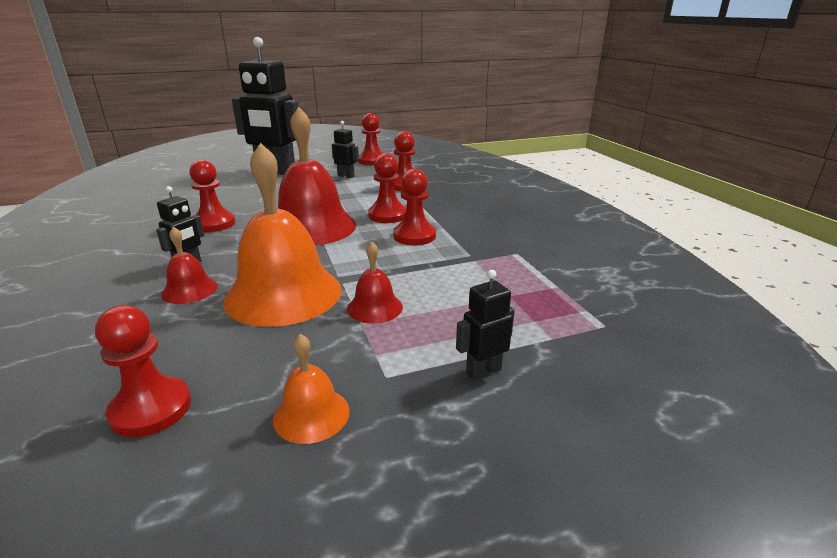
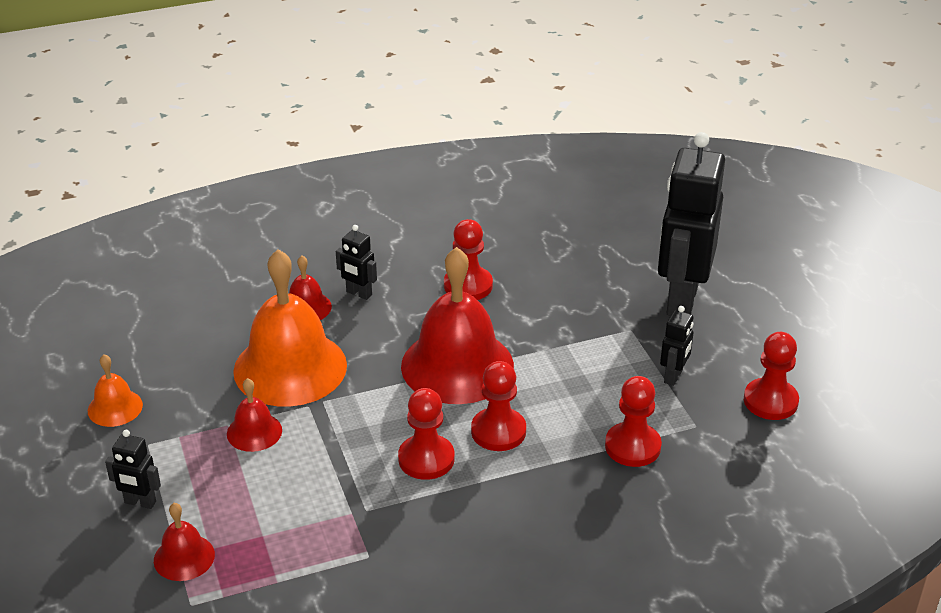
camera: 90 degrees right, 10 degrees up
red pawn [95,305,191,438] -> none
black robot [456,270,515,381] -> black robot turned 135 degrees clockwise [105,430,161,509]
none -> red bell [154,503,215,581]

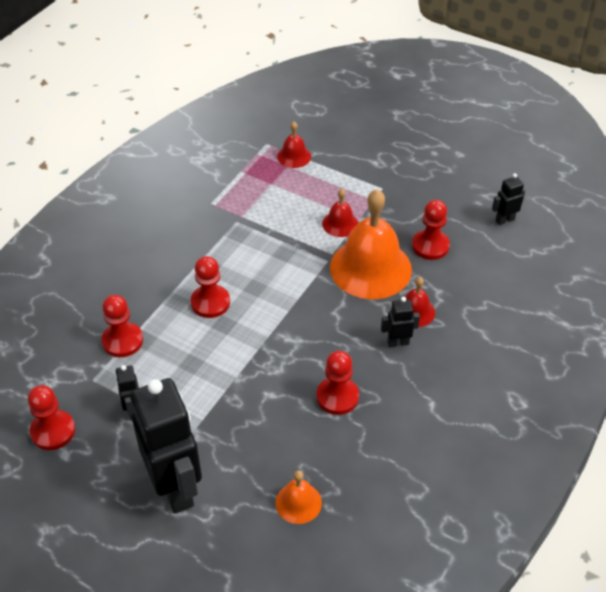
camera: 140 degrees right, 10 degrees up
orange bell [88,354,143,427] -> orange bell moved to [276,471,322,524]
black robot [105,430,161,509] -> black robot moved to [492,173,525,225]
red pawn [398,388,455,480] -> red pawn moved to [412,200,450,260]
red bell [401,247,514,404] -> none

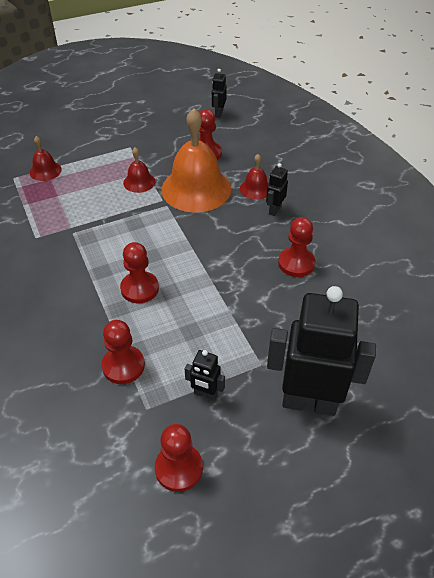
camera: 55 degrees left, 0 degrees up
orange bell [276,471,322,524] -> none

